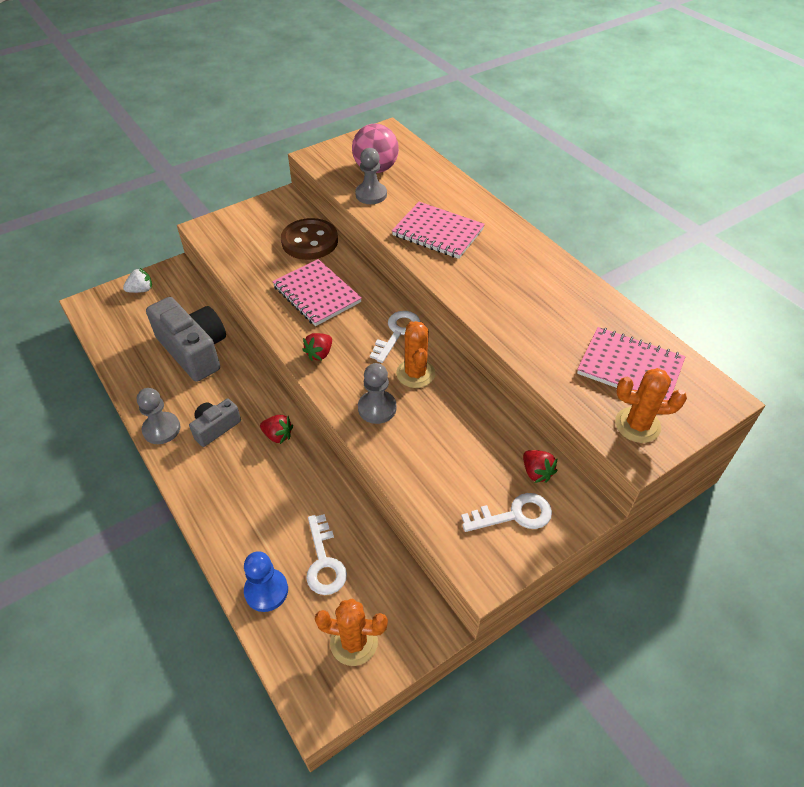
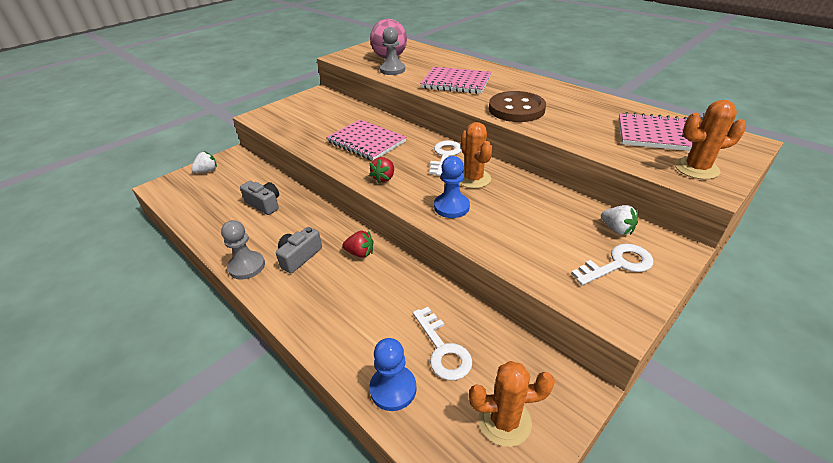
camera: 10 degrees left, 10 degrees down
grey camera [146,297,226,382] -> grey camera [240,181,279,215], size x0.53
brown button [281,218,338,260] -> brown button moved to [489,91,546,122]
grey pawn [358,363,396,424] -> blue pawn [434,156,470,218]
red strawberry [523,450,557,483] -> white strawberry [601,205,638,235]

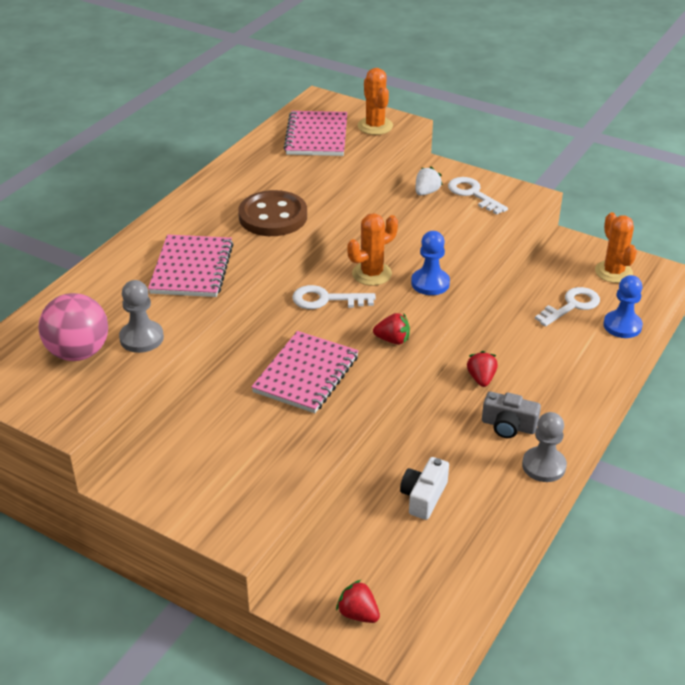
camera: 105 degrees left, 0 degrees up
white strawberry [191,151,217,173] -> red strawberry [336,580,380,623]
grey camera [240,181,279,215] -> white camera [400,457,449,520]

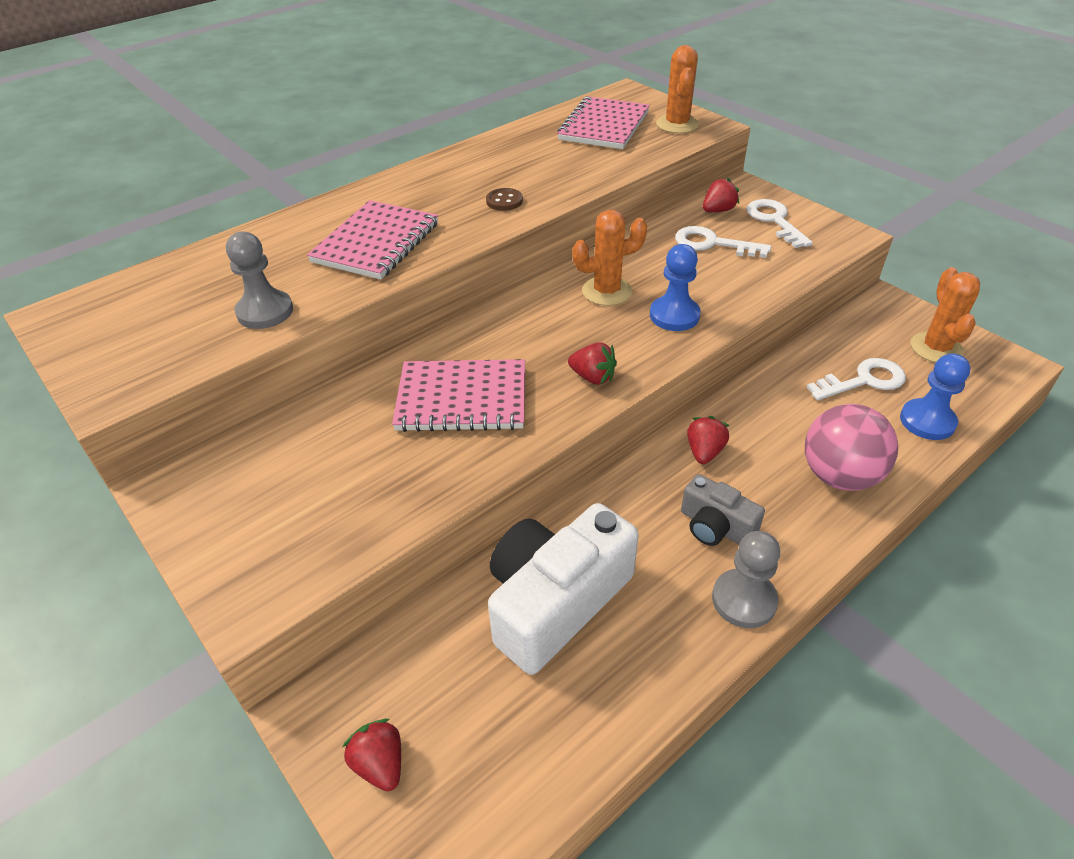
camera: 20 degrees right, 5 degrees up
pink ball [39,293,108,361] -> pink ball moved to [805,404,898,491]
brown button [238,190,307,236] -> brown button [486,188,523,211], size x0.44
pink notebook [251,331,359,413] -> pink notebook turned 45 degrees clockwise [392,359,525,432]
white key [292,285,376,309] -> white key moved to [675,226,771,258]
white camera [400,457,449,520] -> white camera [488,503,639,675], size x1.90
white strawberry [416,167,443,196] -> red strawberry [703,177,739,212]

